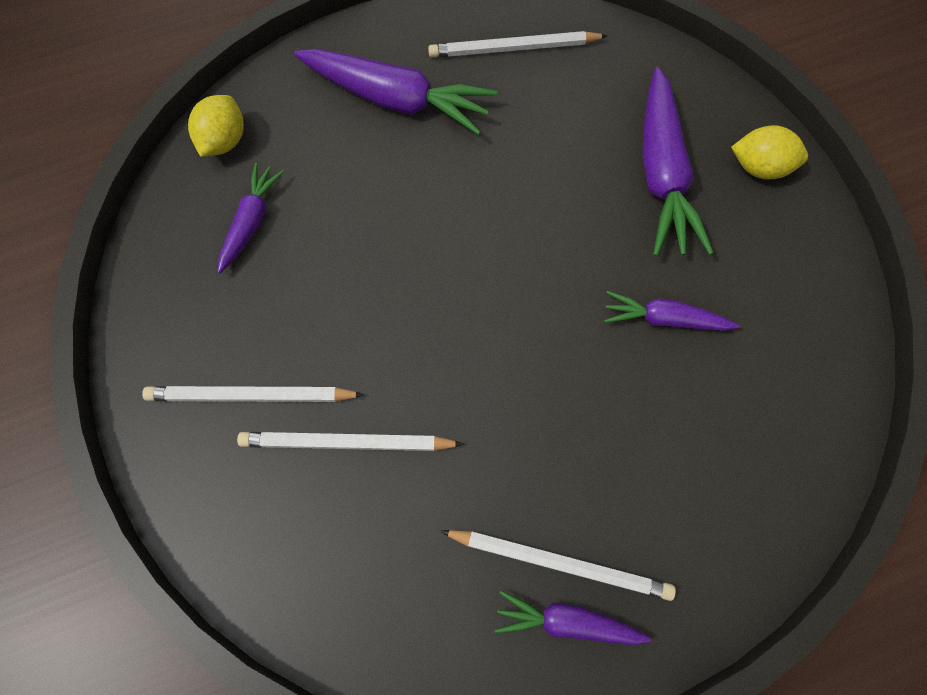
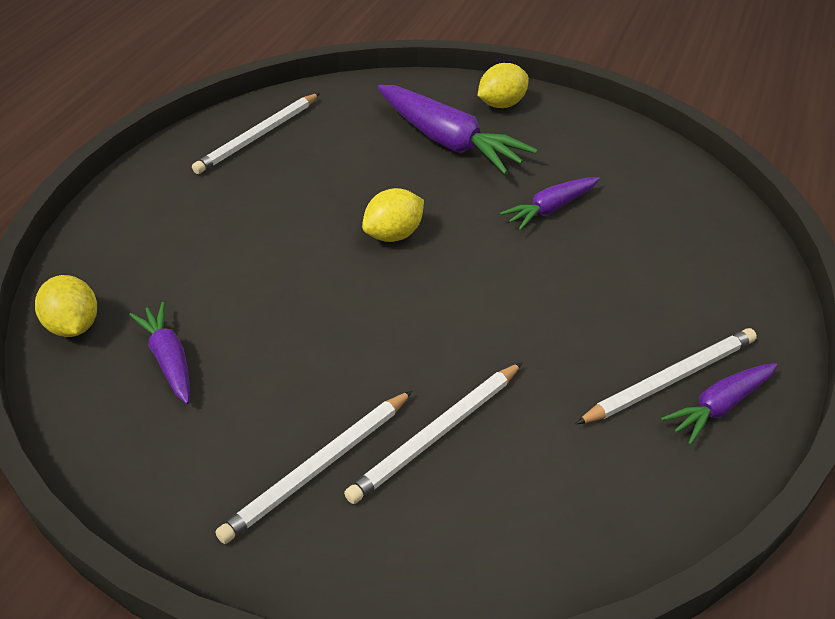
camera: 45 degrees left, 25 degrees down
purple carrot [294,49,497,135] -> none
none -> yellow lemon [362,188,424,242]

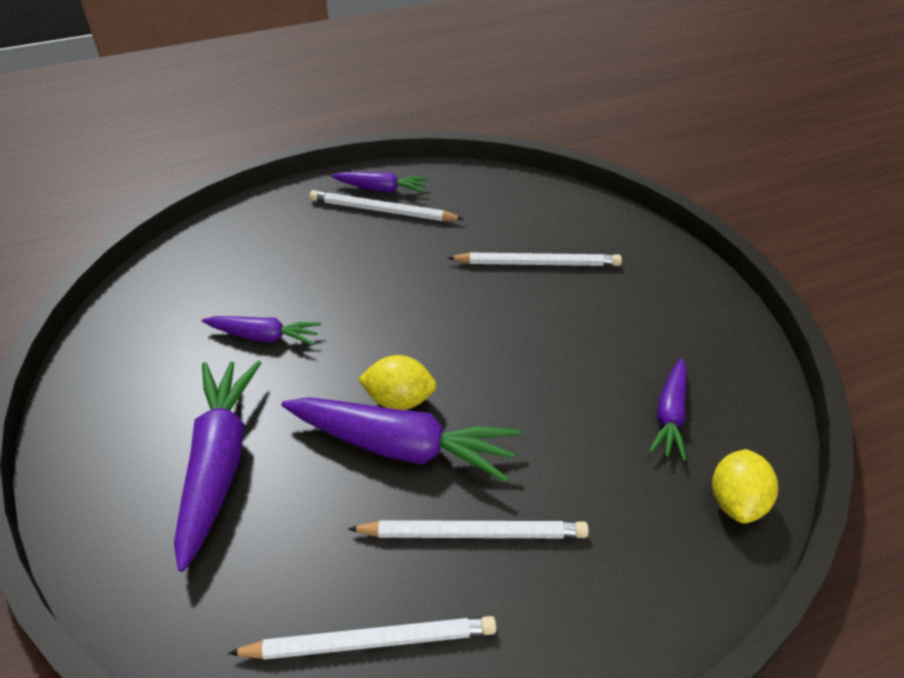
camera: 135 degrees left, 0 degrees up
white pencil [215,391,412,544] -> white pencil moved to [348,520,589,538]
yellow lemon [478,63,529,108] -> none
none -> purple carrot [281,397,521,483]

